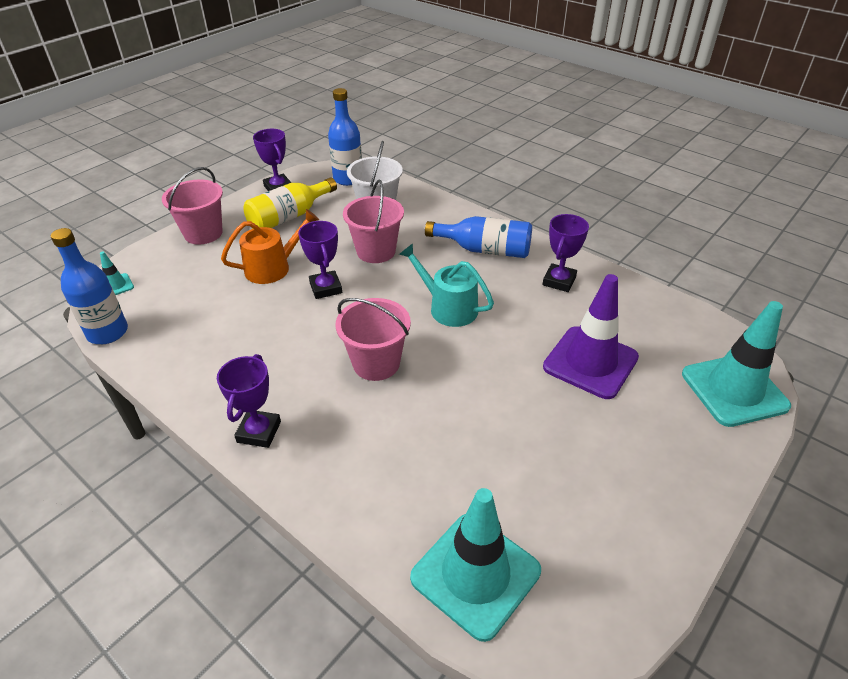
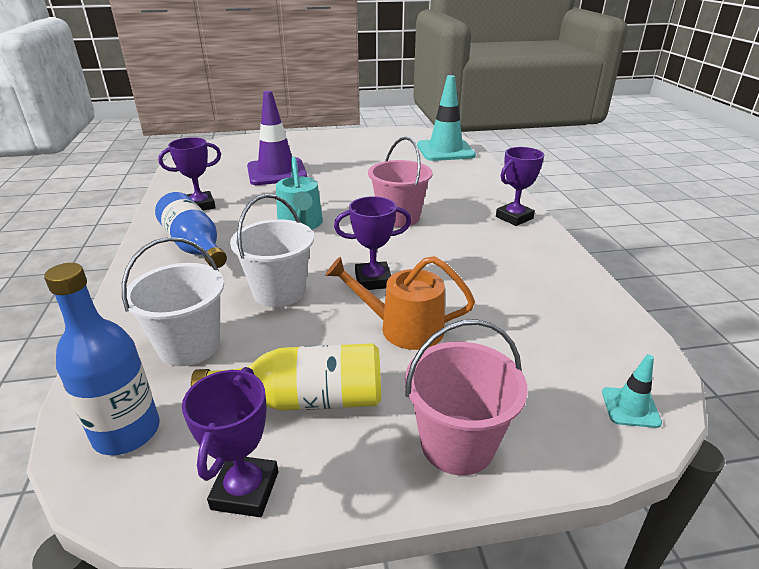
camera: 140 degrees left, 10 degrees down
blue bottle [51,228,128,344] -> none
purple trophy [298,221,342,299] -> purple trophy turned 60 degrees clockwise [334,196,411,290]
pink bucket [343,179,404,263] -> white bucket [230,194,314,307]
turquoise traffic cone [682,301,791,427] -> none

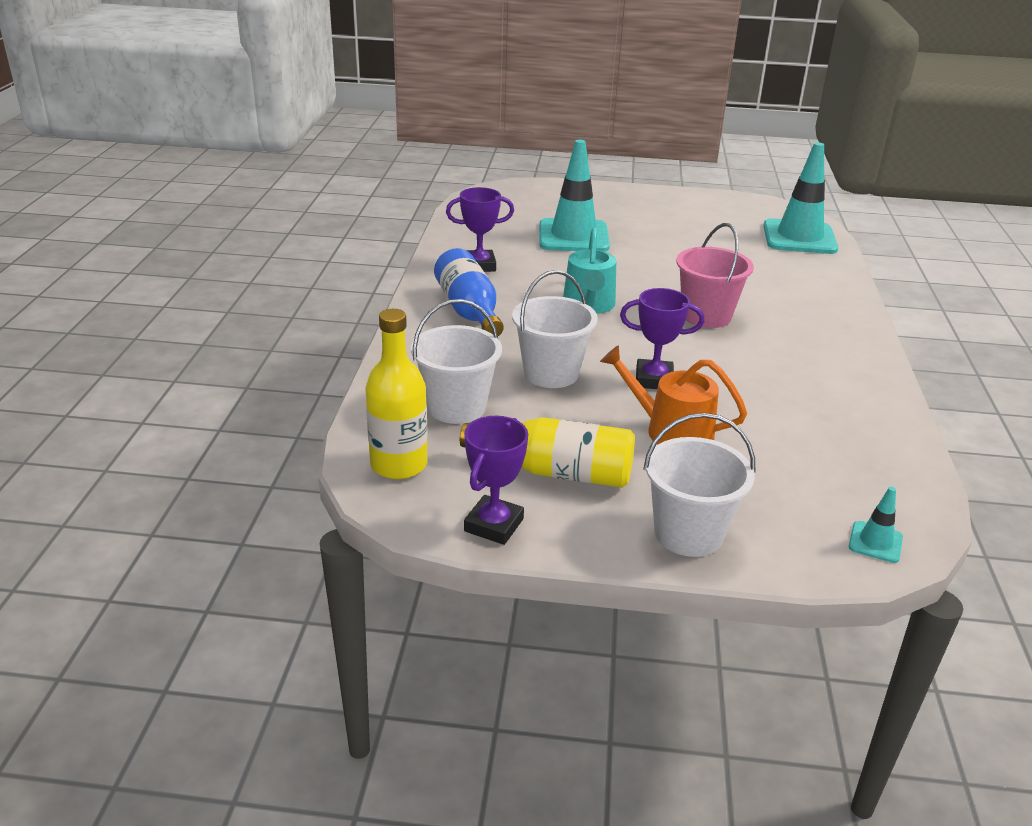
camera: 15 degrees right, 0 degrees up
blue bottle [44,263,160,455] -> yellow bottle [365,309,428,479]
purple traffic cone [247,90,307,185] -> turquoise traffic cone [539,140,610,252]
pink bucket [405,319,528,475] -> white bucket [643,413,755,557]
purple trophy [496,147,544,226] -> none

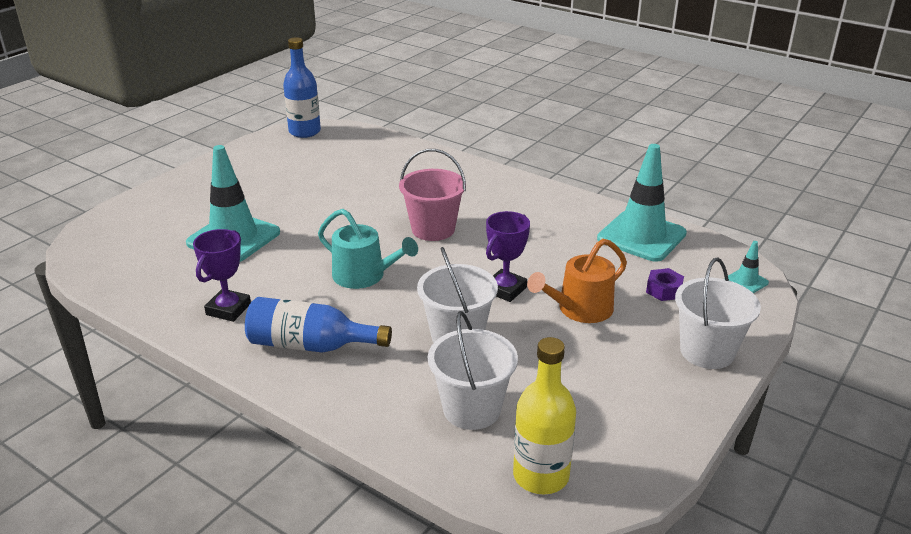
camera: 60 degrees left, 0 degrees up
yellow bottle [460,417,635,488] -> none
purple trophy [464,416,528,545] -> none
turquoise traffic cone [763,142,838,254] -> turquoise traffic cone moved to [597,144,687,262]
none -> blue bottle [283,37,321,138]
none -> purple nut [646,268,684,301]

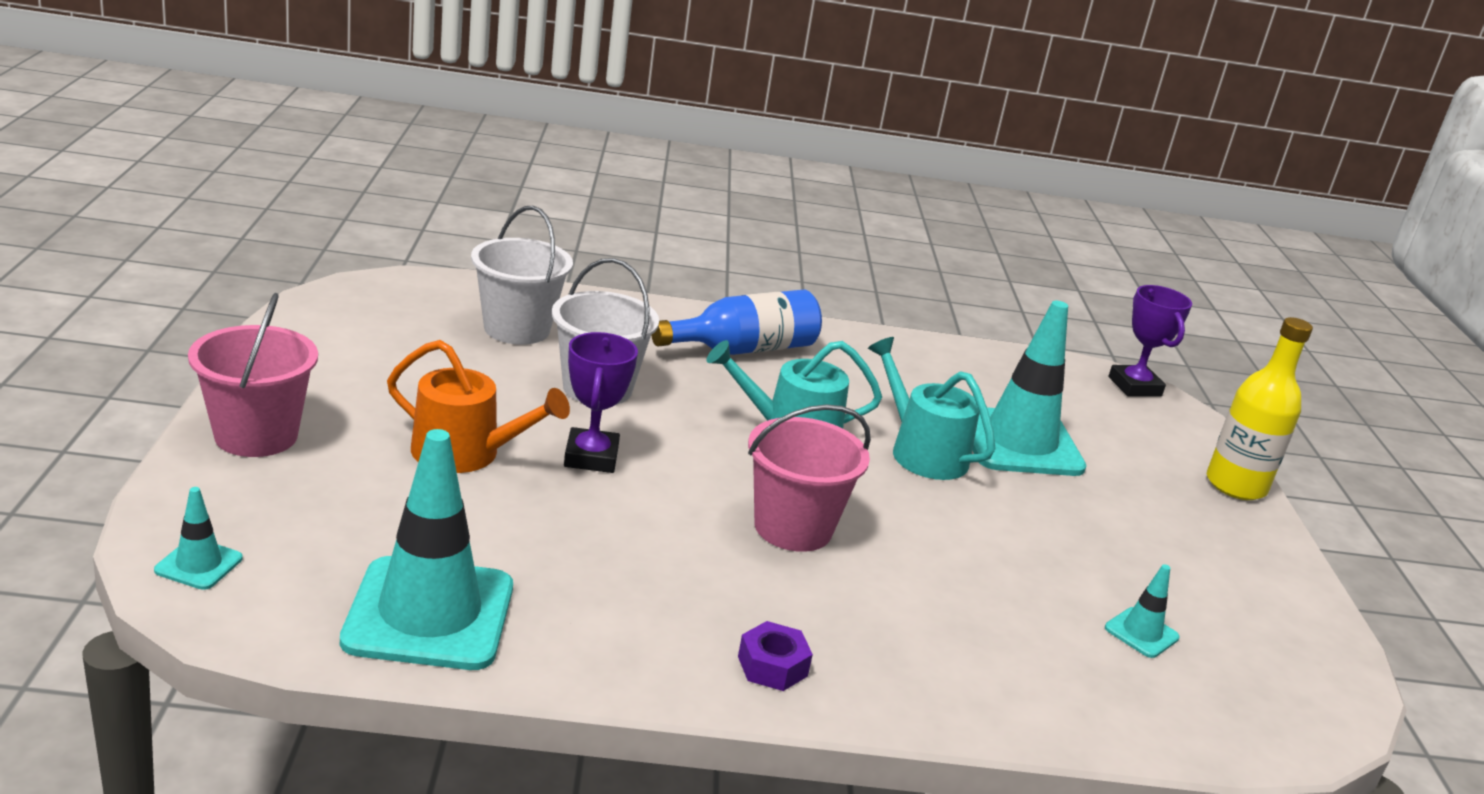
camera: 140 degrees right, 5 degrees down
purple trophy [193,229,251,322] -> purple trophy moved to [1108,285,1192,396]
blue bottle [283,37,321,138] -> none
yellow bottle [513,337,576,495] -> yellow bottle moved to [1207,317,1313,500]
orange watering can [527,239,627,323] -> orange watering can turned 90 degrees clockwise [387,340,570,473]
purple nut [646,268,684,301] -> purple nut moved to [738,621,813,691]
white bucket [675,258,761,369] -> pink bucket [188,293,318,457]
none -> turquoise watering can [868,337,995,480]
none -> turquoise traffic cone [1105,564,1180,658]

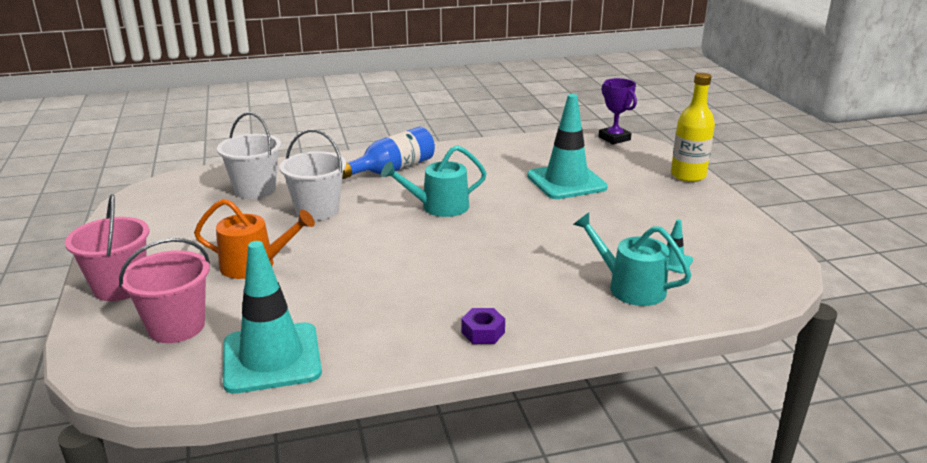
camera: 10 degrees left, 0 degrees up
turquoise traffic cone [154,487,243,590] -> none
purple trophy [564,332,638,473] -> none
pink bucket [748,404,871,552] -> pink bucket moved to [119,238,210,343]
turquoise watering can [868,337,995,480] -> turquoise watering can moved to [573,212,692,306]

